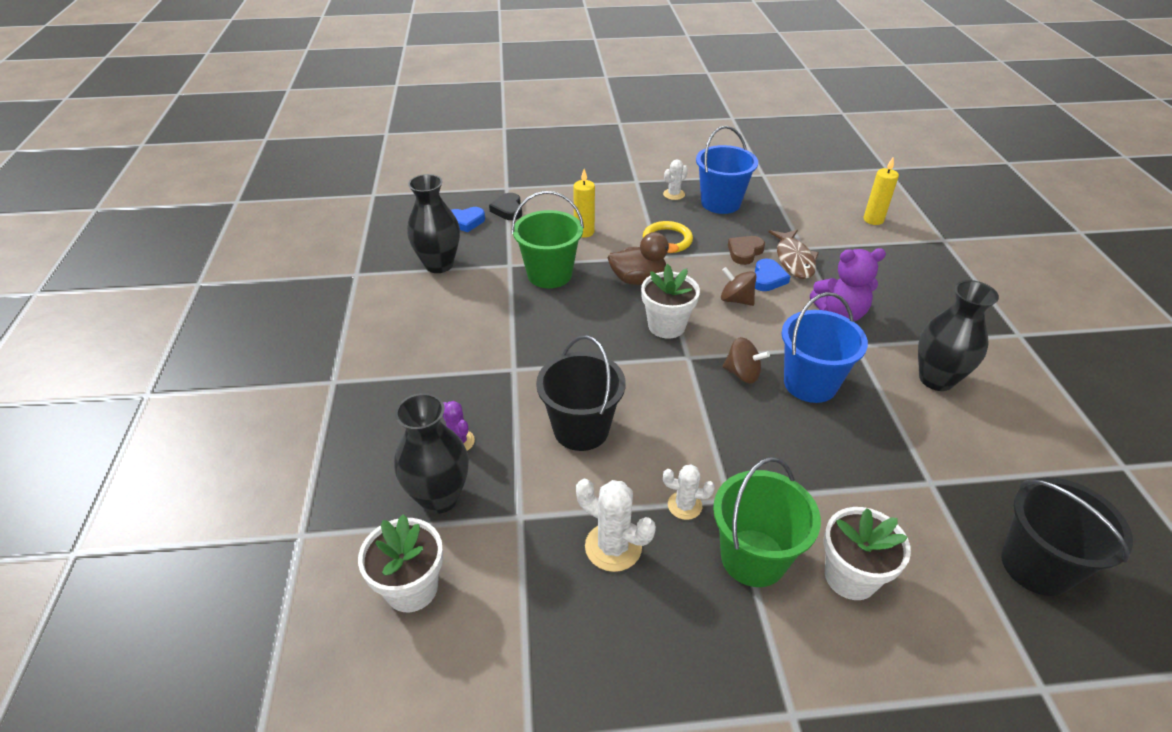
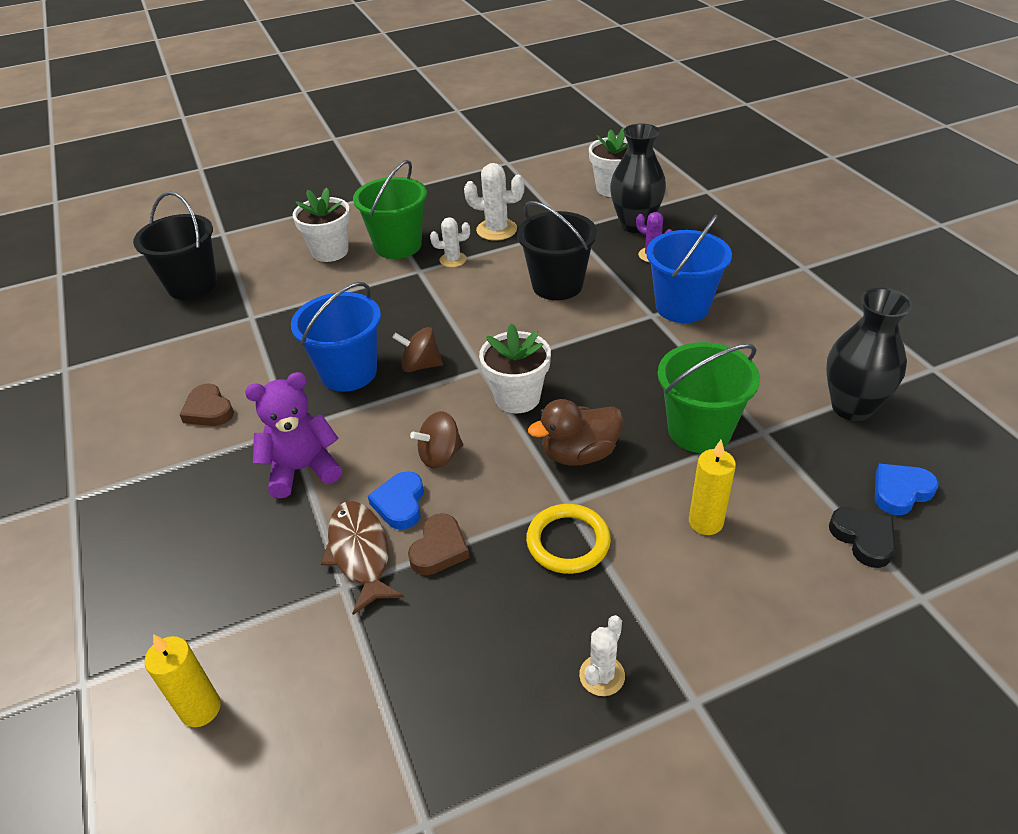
camera: 165 degrees right, 0 degrees up
blue bucket [696,126,758,214] -> blue bucket moved to [646,215,732,323]
brown spinning top [721,267,756,306] -> brown spinning top turned 135 degrees clockwise [410,411,463,469]
black vase [918,280,999,391] -> brown heart [180,384,234,426]

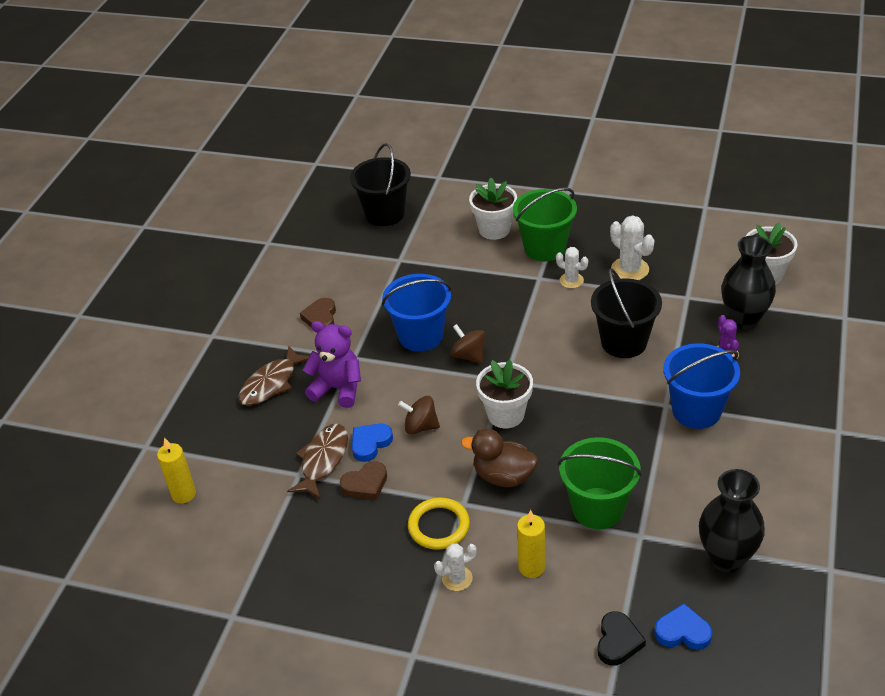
camera: 40 degrees right, 0 degrees up
white cactus [579,615,625,696] -> white cactus moved to [434,543,477,591]
none -> brown fish [239,346,309,406]

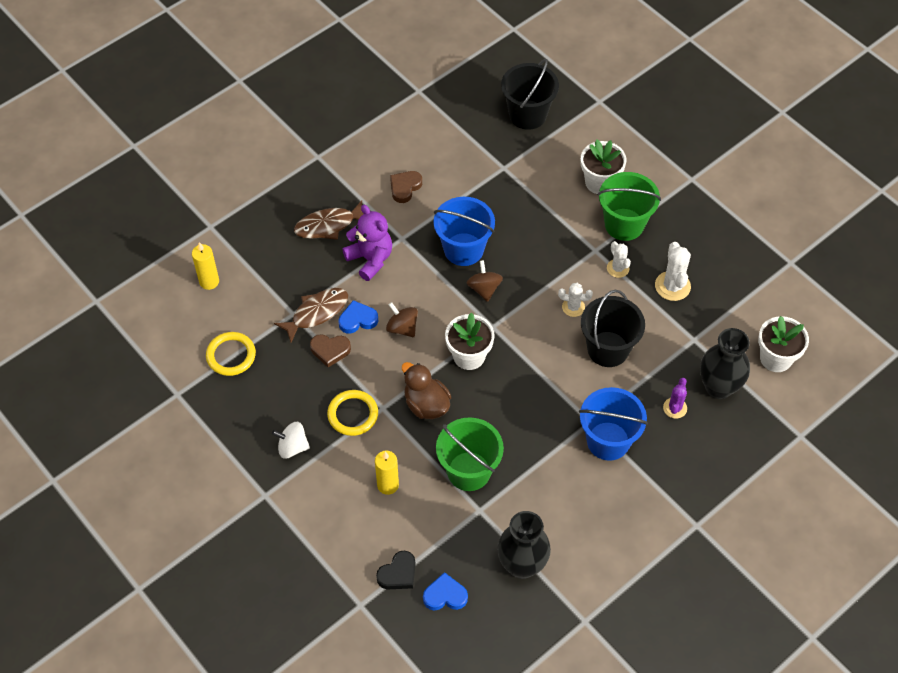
camera: 30 degrees right, 15 degrees up
white cactus [434,543,477,591] -> white cactus moved to [558,283,593,317]
blue heart [654,603,712,650] -> blue heart turned 45 degrees counterclockwise [423,572,468,611]
none -> yellow ring [206,332,256,376]
none -> white spinning top [272,422,310,458]

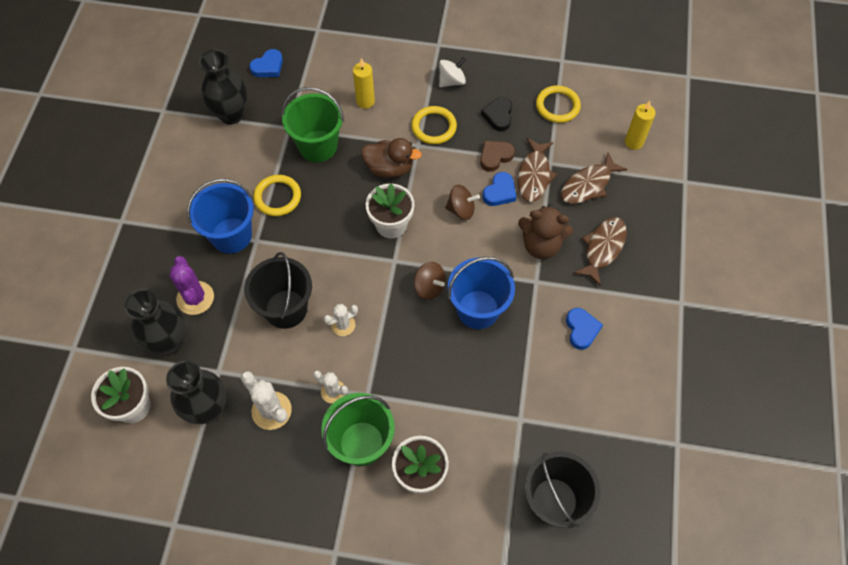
camera: 140 degrees right, 5 degrees up
purple teddy bear [342,205,392,281] -> brown teddy bear [518,204,573,259]
black heart [376,551,416,589] -> black heart moved to [481,97,512,131]
brown heart [390,171,422,203] -> blue heart [566,308,603,350]
purple cactus [663,378,687,419] -> purple cactus [170,256,214,315], size x1.57
none -> black vase [166,361,227,424]
none -> yellow ring [253,175,301,216]
none -> brown fish [561,152,628,204]

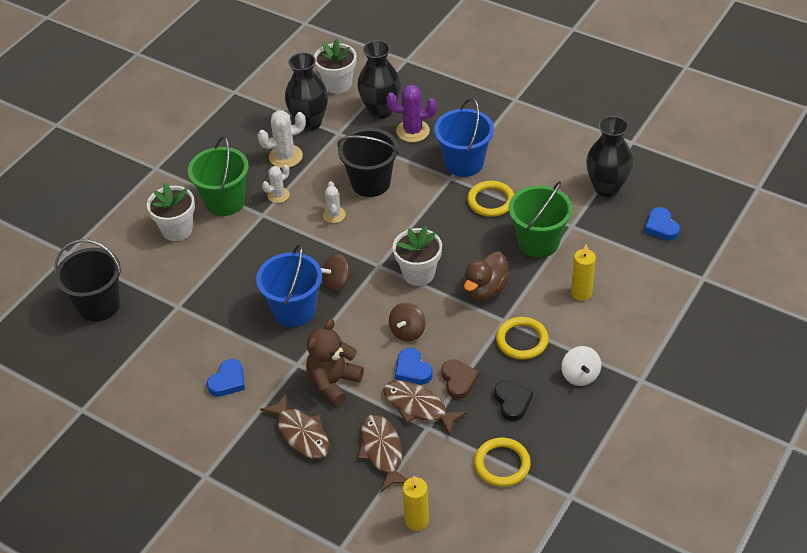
camera: 115 degrees right, 15 degrees down
black heart [481,97,512,131] -> black heart turned 45 degrees clockwise [494,381,533,421]
blue heart [566,308,603,350] -> blue heart turned 75 degrees counterclockwise [207,359,245,397]

